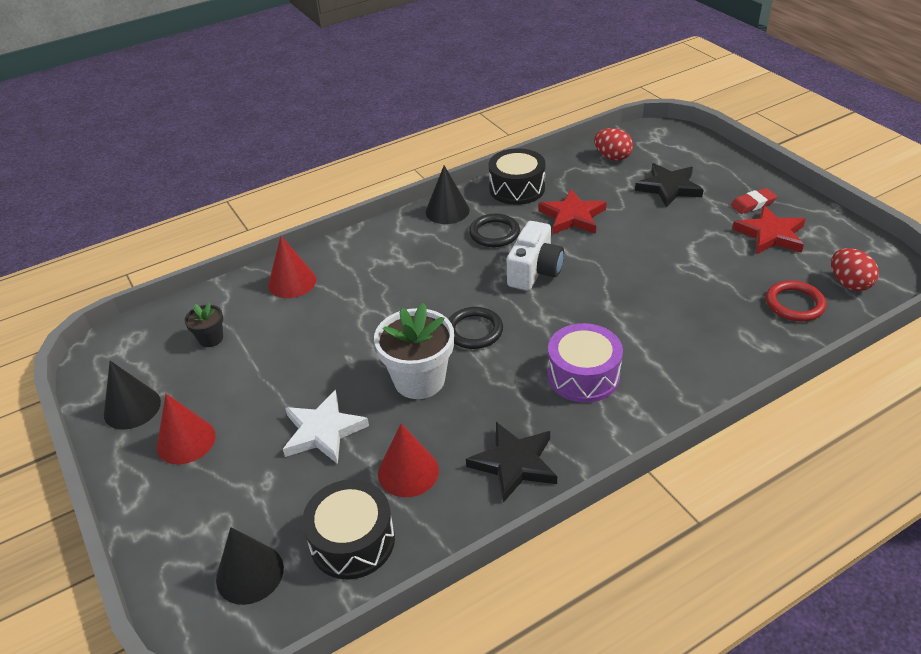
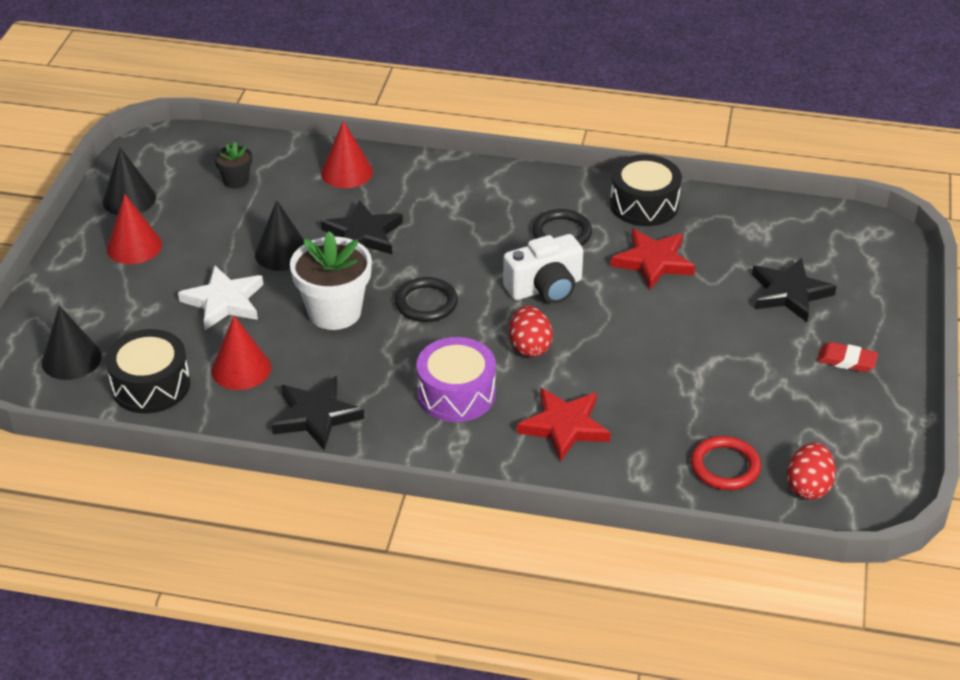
camera: 40 degrees right, 0 degrees up
black cone [426,165,470,224] -> black cone moved to [255,200,304,271]
red egg [594,128,633,161] -> red egg moved to [509,306,553,357]
red star [732,205,806,254] -> red star moved to [517,388,611,462]
none -> black star [321,200,403,254]

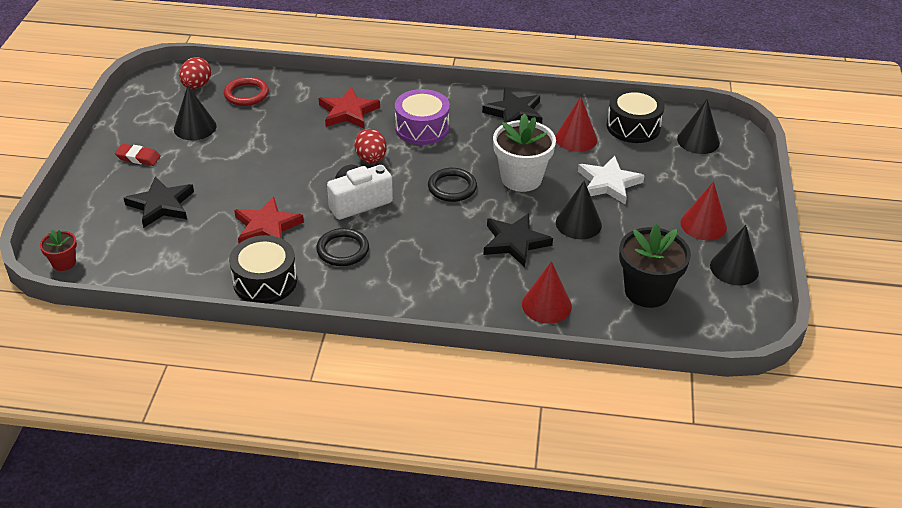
camera: 175 degrees right, 0 degrees up
black flower pot [214,142,252,189] -> black flower pot [619,224,691,308], size x1.96
none -> red flower pot [40,230,77,271]
none -> black cone [174,86,216,140]

